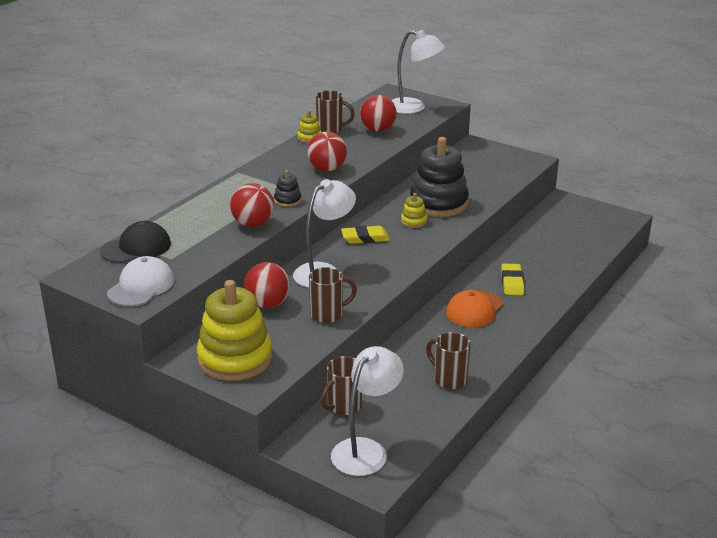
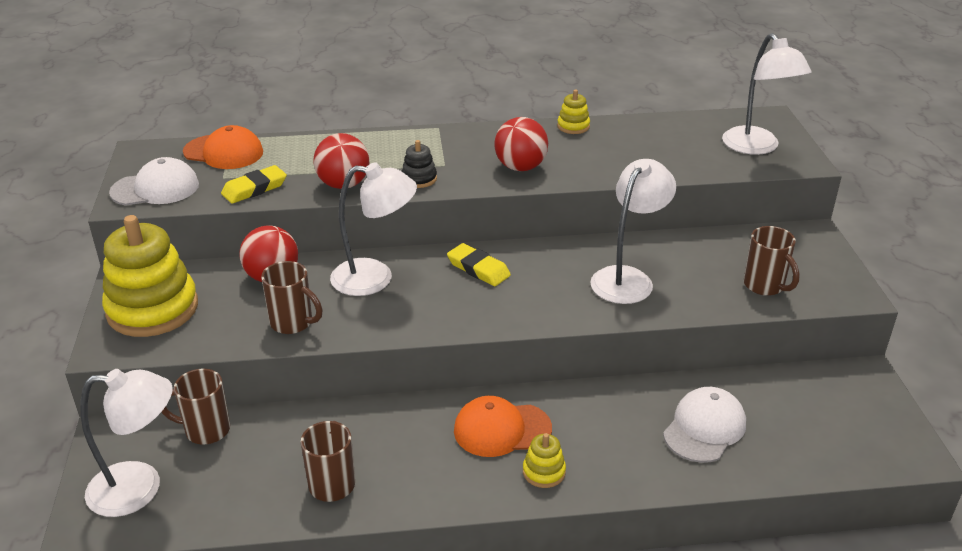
camera: 50 degrees right, 5 degrees up
black cap [100,221,171,263] -> orange cap [183,125,263,169]
brown mug [316,90,355,133] -> brown mug moved to [744,226,800,296]
red ball [360,95,397,132] -> none
yellow stacking toy [401,193,427,228] -> yellow stacking toy moved to [523,433,566,488]
black stacking toy [410,137,469,217] -> white lamp [590,159,676,304]
yellow eraser [501,264,524,295] -> yellow eraser moved to [221,165,287,204]
none -> white cap [663,387,746,463]

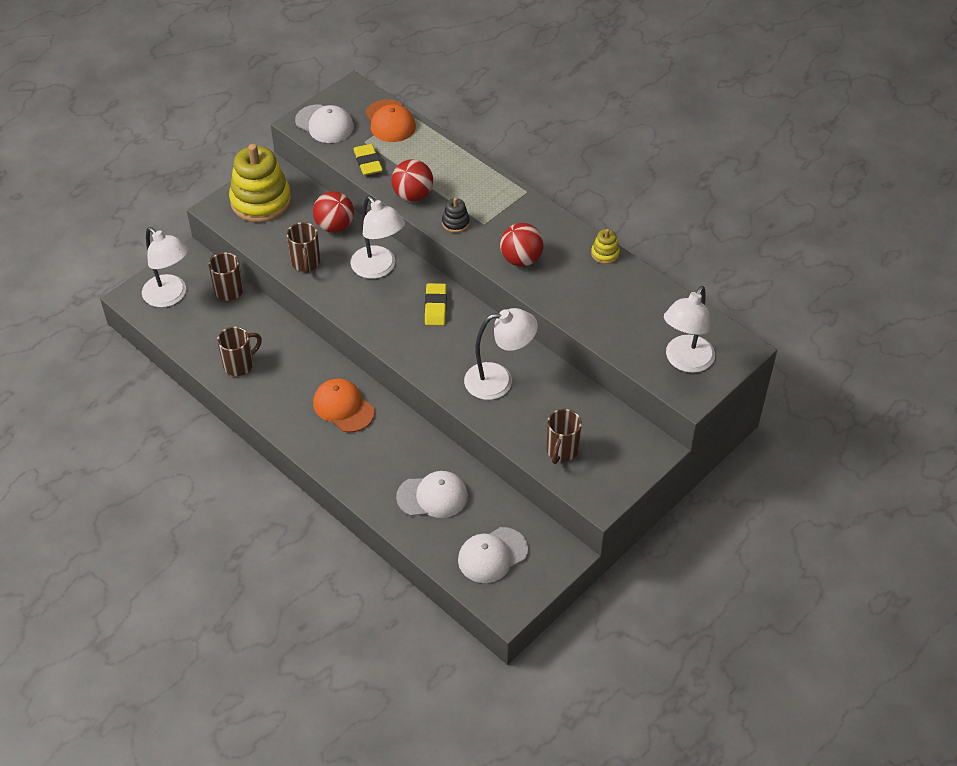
camera: 50 degrees right, 15 degrees up
yellow eraser [221,165,287,204] -> yellow eraser turned 60 degrees clockwise [353,144,383,175]
yellow stacking toy [523,433,566,488] -> none
none -> white cap [458,527,528,583]

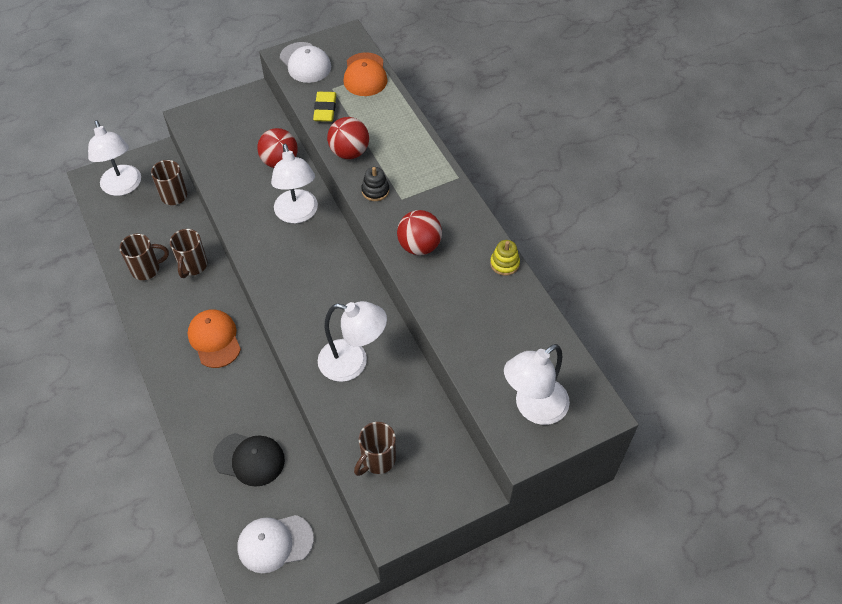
camera: 20 degrees right, 5 degrees up
yellow stacking toy [229,144,291,223] -> none
brown mug [287,222,320,273] -> brown mug moved to [170,229,207,278]
white cap [396,471,468,518] -> black cap [213,433,285,487]
yellow eraser [425,283,447,325] -> none

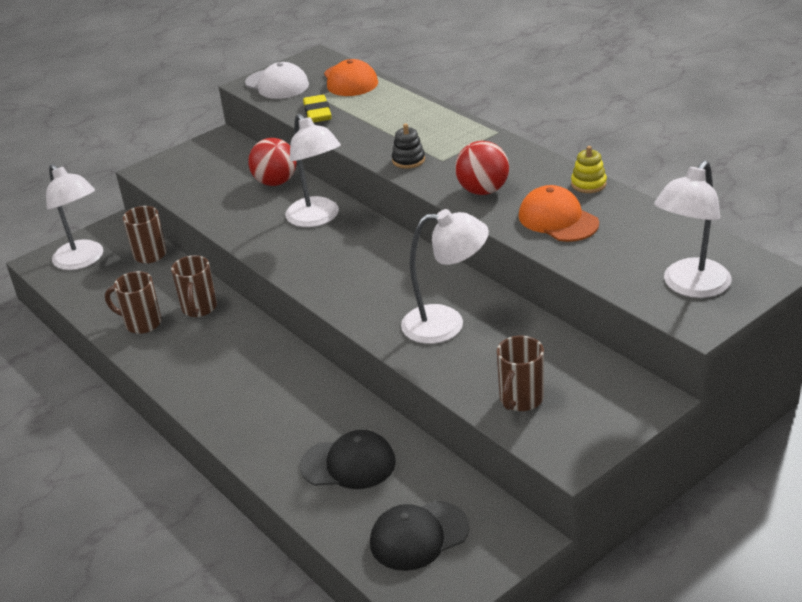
camera: 10 degrees left, 20 degrees down
brown mug [119,234,169,280] -> brown mug turned 135 degrees counterclockwise [105,271,162,334]
orange cap [188,309,241,368] -> orange cap moved to [519,185,599,242]
white cap [237,515,314,573] -> black cap [370,501,469,571]
red ball [327,117,369,159] -> none

